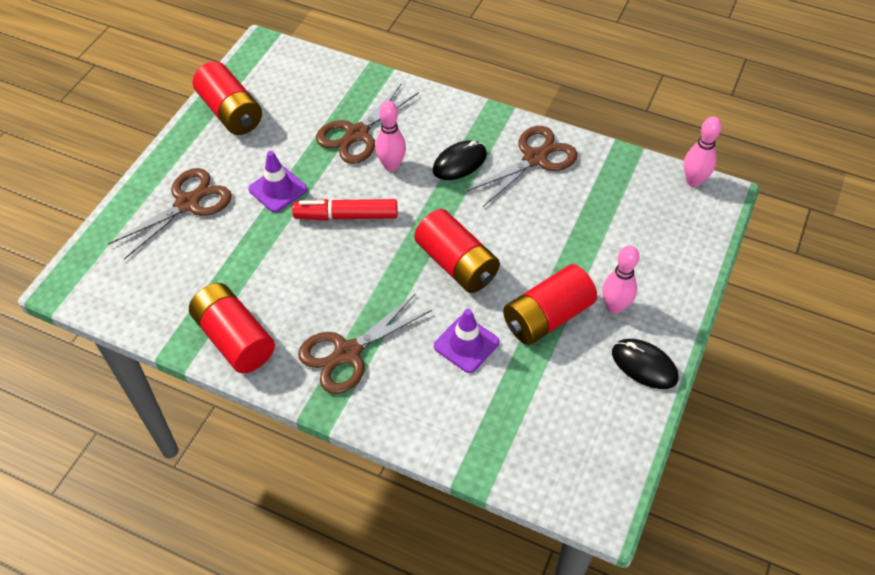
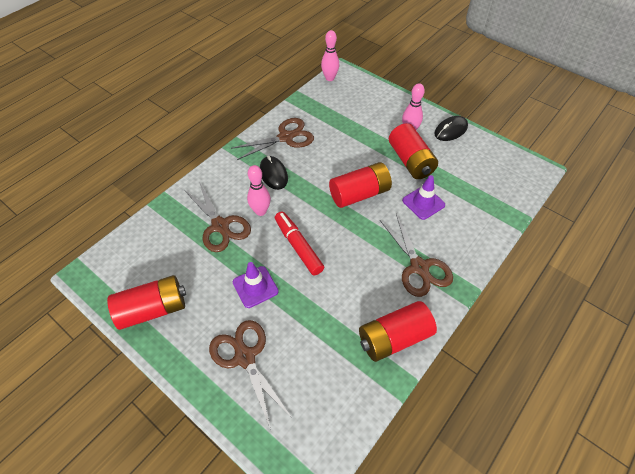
camera: 75 degrees left, 0 degrees up
red marker [292,199,398,221] -> red marker turned 135 degrees clockwise [275,211,324,275]
brown scissors [466,126,578,207] -> brown scissors turned 90 degrees clockwise [231,118,314,160]

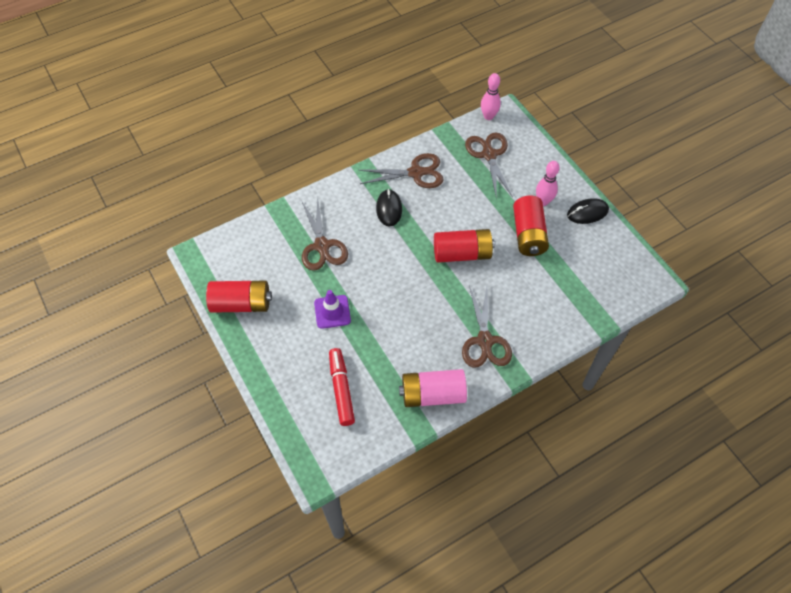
camera: 20 degrees right, 5 degrees up
brown scissors [209,320,292,429] -> brown scissors moved to [465,133,513,199]
pink bowling pin [247,165,271,216] -> none
red marker [275,211,324,275] -> red marker moved to [329,348,355,426]
red battery [359,301,437,362] -> pink battery [399,369,467,407]
purple traffic cone [402,175,445,220] -> none

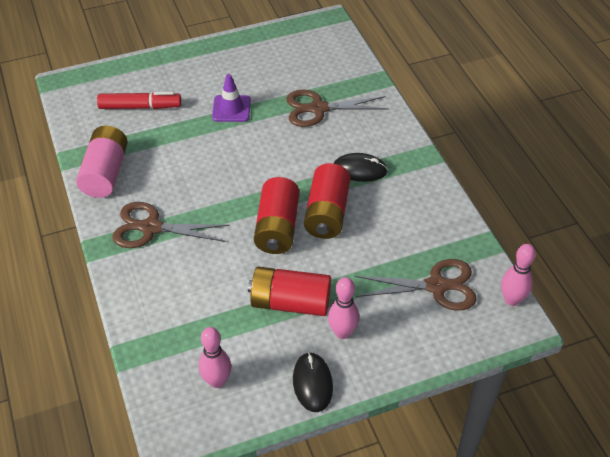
camera: 100 degrees right, 10 degrees down
red battery [206,281,272,313] -> red battery moved to [304,163,351,239]
brown scissors [359,153,443,188] -> none
none -> pink bowling pin [199,327,231,388]

